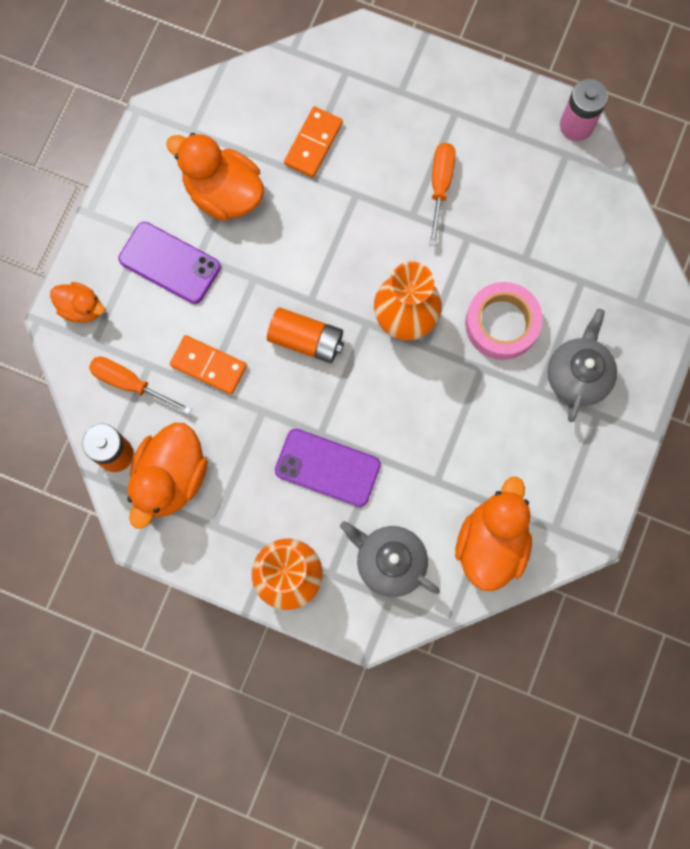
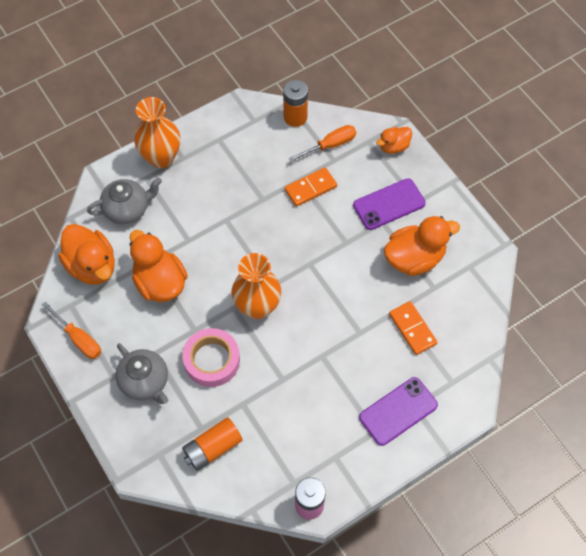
camera: 125 degrees right, 15 degrees down
orange duck [127,423,208,529] -> orange duck moved to [130,230,188,302]
orange battery [267,307,344,363] -> orange battery moved to [182,417,243,471]
purple phone [275,429,381,507] -> purple phone moved to [359,377,438,446]
orange screwdriver [429,143,456,246] -> orange screwdriver moved to [42,301,101,359]

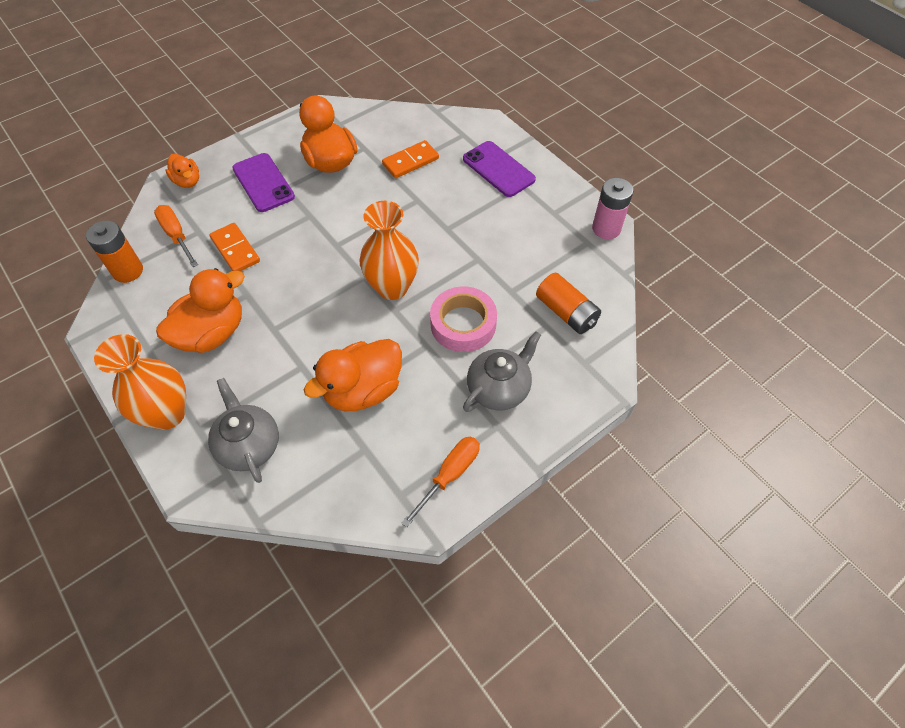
camera: 95 degrees left, 5 degrees down
orange duck [58,224,115,285] -> orange duck moved to [156,268,245,353]

